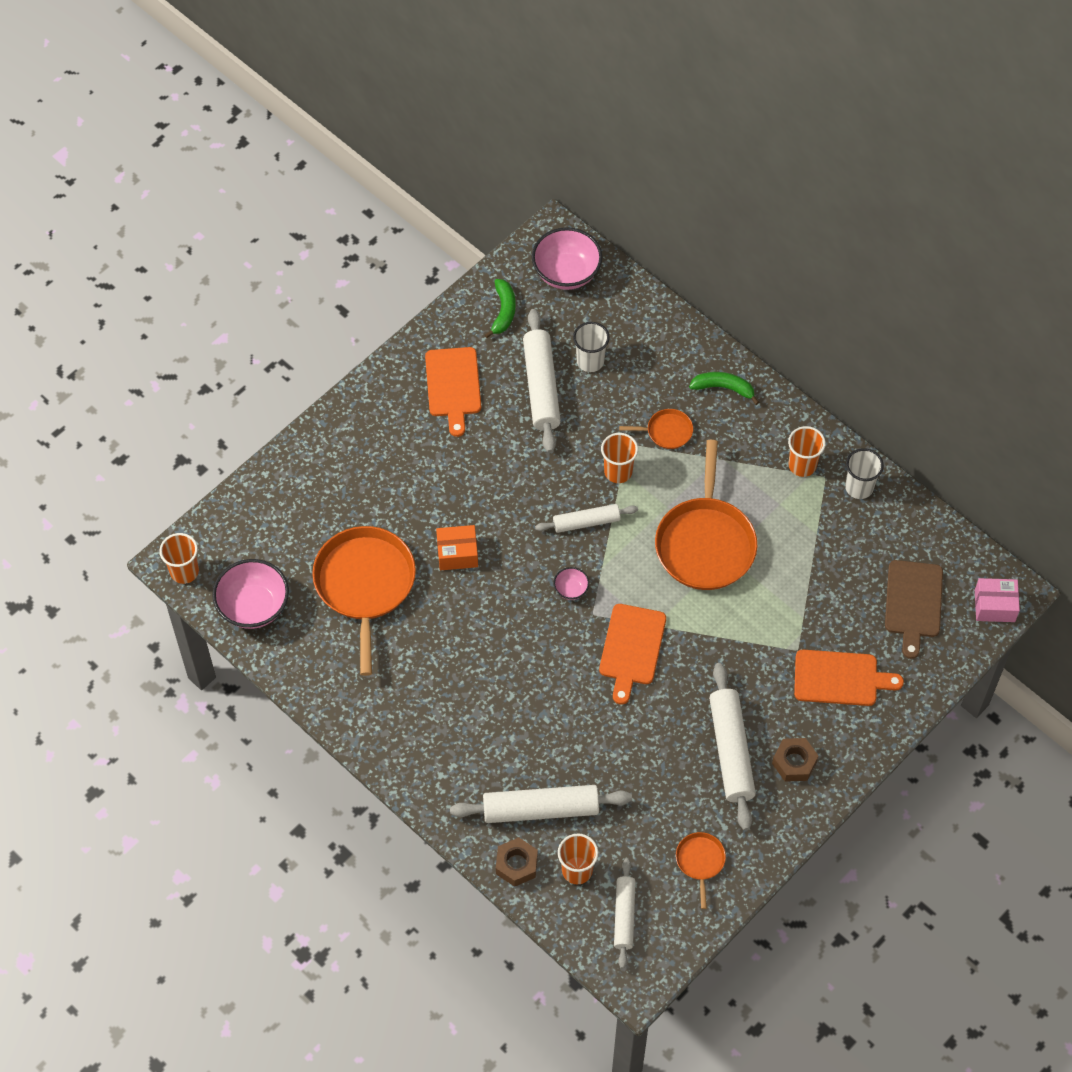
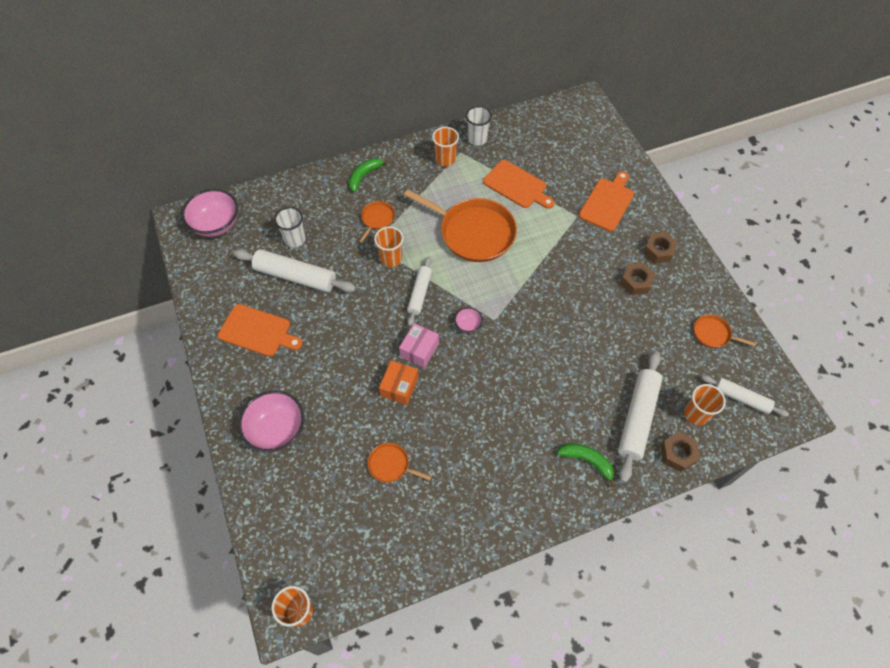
camera: 65 degrees left, 0 degrees up
pink bowl [212,559,289,629] -> pink bowl moved to [238,390,304,452]
orange pan [312,526,416,676] -> orange pan [368,443,432,482], size x0.46
green banana [485,279,516,338] -> green banana moved to [557,443,616,487]
orange cutting board [599,604,666,705] -> orange cutting board moved to [483,160,554,209]
white rolling pin [709,663,756,830] -> brown nut [620,263,655,295]
brown cutting board [885,560,943,659] -> none
pink box [975,578,1020,622] -> pink box moved to [399,323,439,368]

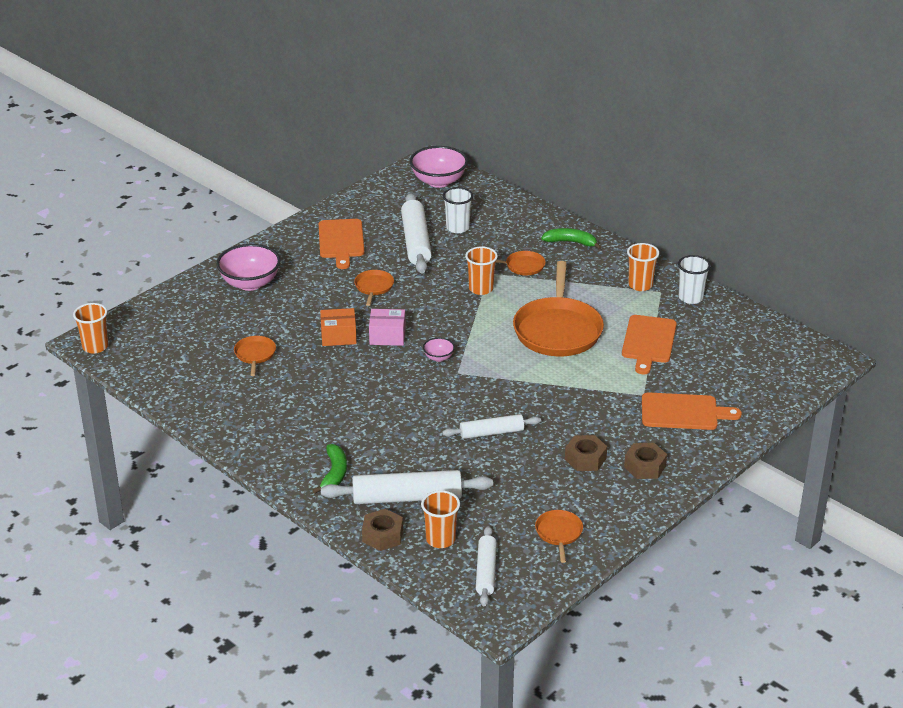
camera: 65 degrees right, 25 degrees down
white rolling pin [407,256,432,326] -> white rolling pin moved to [442,414,541,439]
none -> orange pan [354,270,394,306]

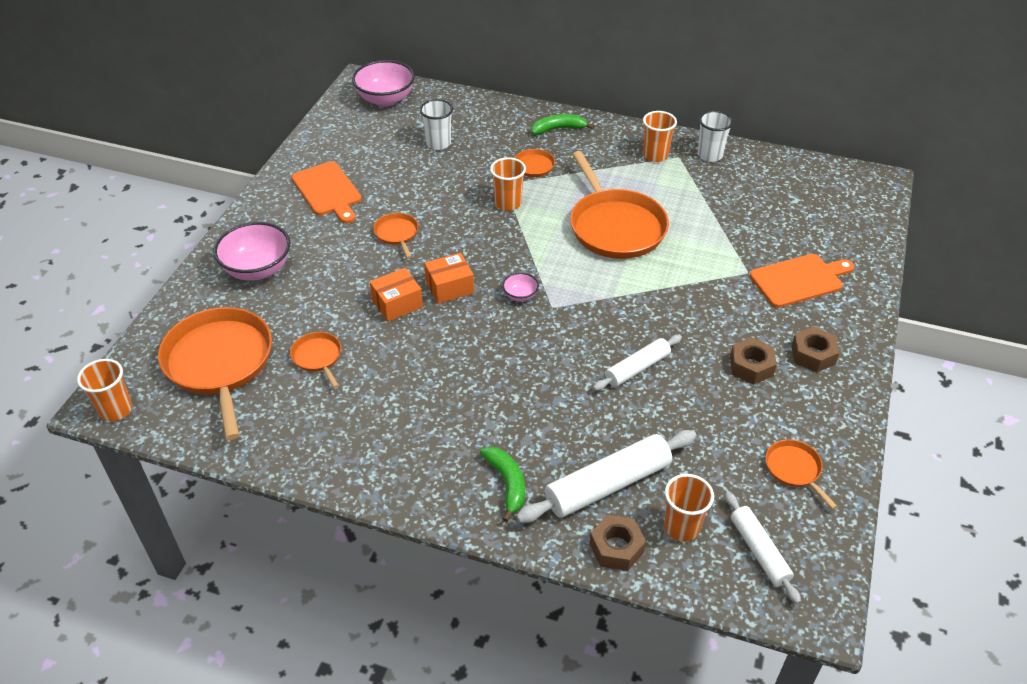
camera: 25 degrees left, 10 degrees up
pink box [369,309,406,346] -> orange box [424,253,474,304]
white rolling pin [401,193,432,274] -> none
orange cutting board [622,315,677,374] -> none
none -> orange pan [158,307,272,440]

